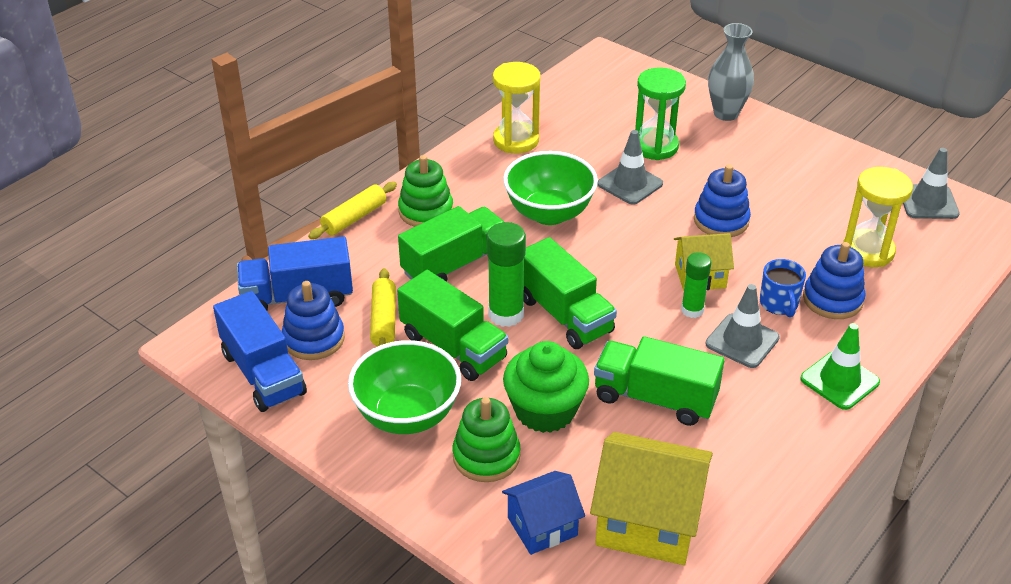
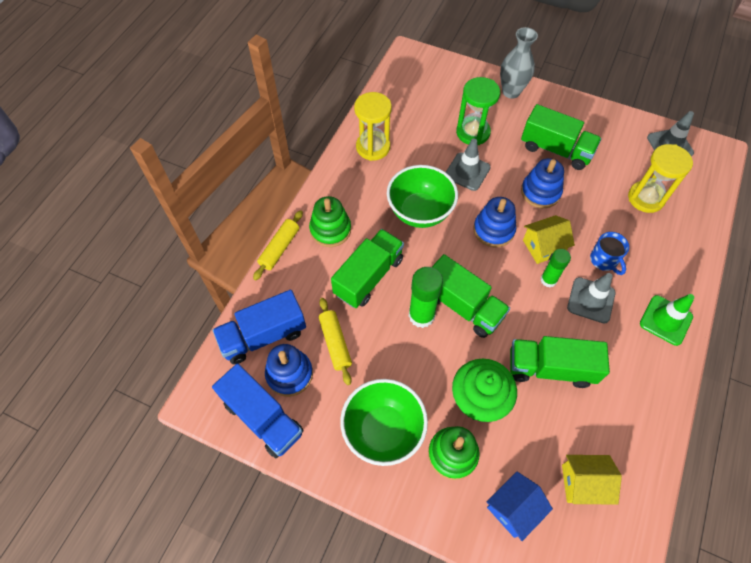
camera: 15 degrees left, 20 degrees up
green truck [397,270,508,381] -> green truck moved to [521,104,602,170]
yellow house [590,432,713,565] -> yellow house [562,455,622,505], size x0.59
blue stacking toy [803,242,865,319] -> blue stacking toy moved to [473,197,516,247]

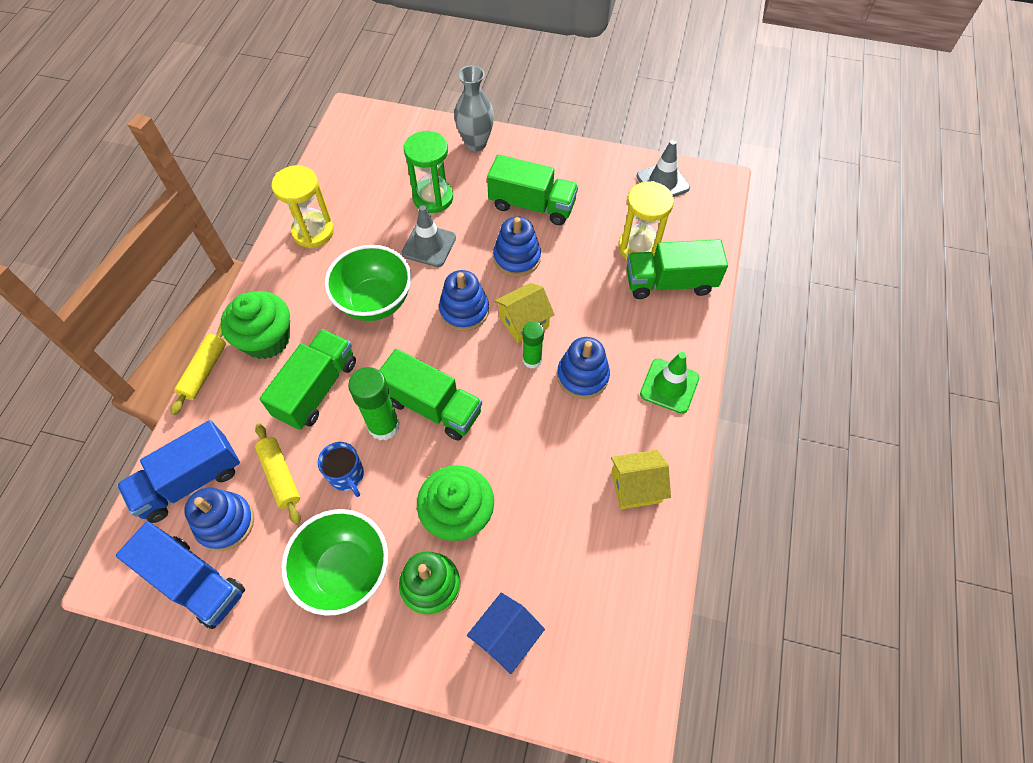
camera: 10 degrees left, 0 degrees up
green stacking toy [309,196,351,247] -> green cupcake [220,291,290,359]
green truck [510,336,610,388] -> green truck moved to [626,239,728,299]
yellow house [562,455,622,505] -> yellow house moved to [611,450,671,509]
grey traffic cone [567,273,616,324] -> blue stacking toy [557,337,610,399]
blue mug [590,232,629,275] -> blue mug moved to [318,442,364,497]

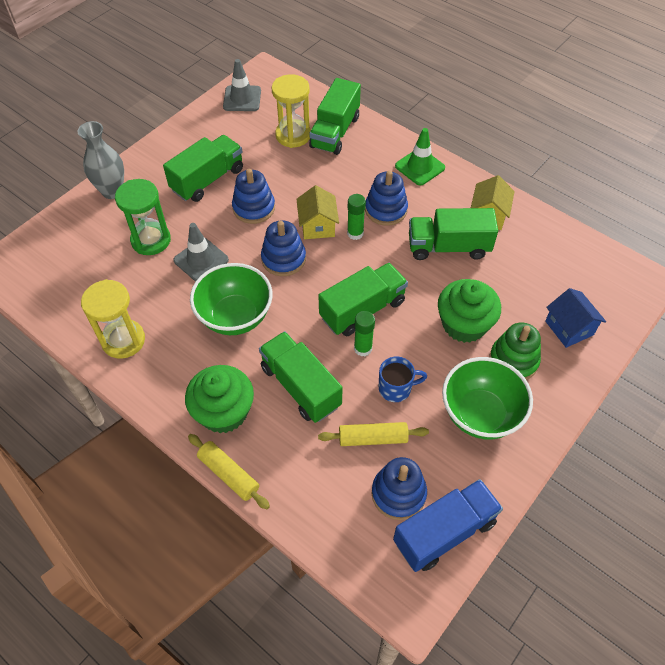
camera: 65 degrees left, 5 degrees down
blue truck [117,420,240,523] -> none
green glue stick [348,367,400,441] -> green glue stick [354,311,375,356], size x0.64
none -> green truck [409,208,498,260]

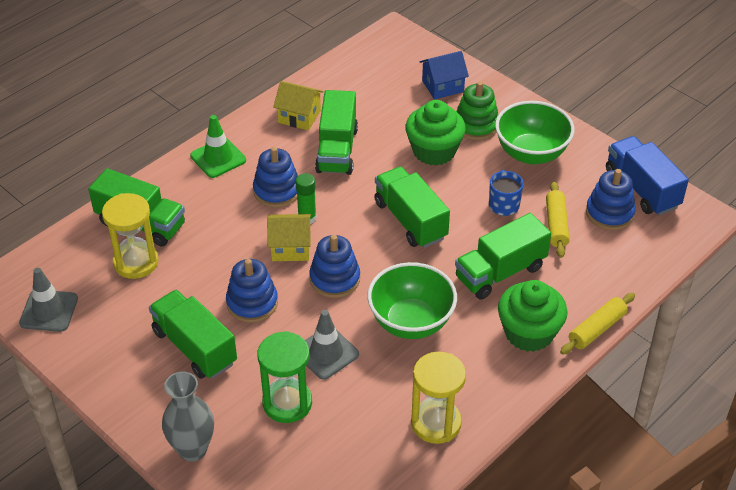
camera: 85 degrees left, 10 degrees down
green glue stick [354,311,375,356] -> none

